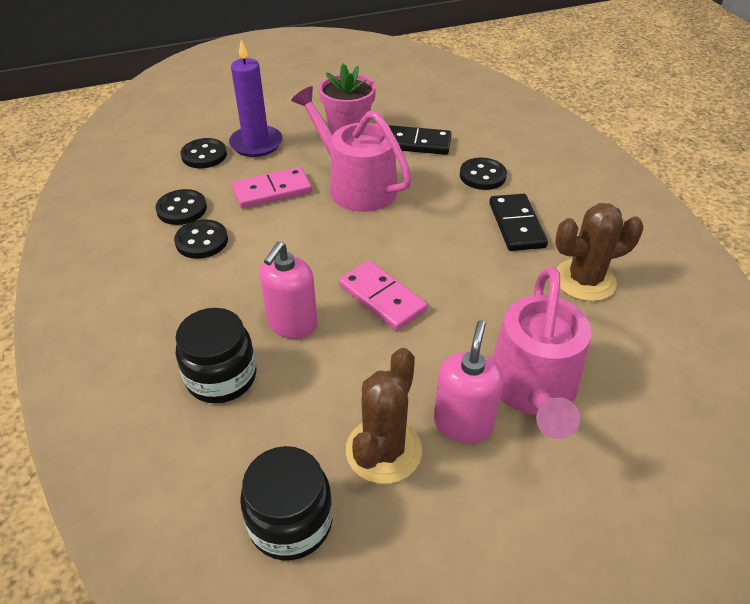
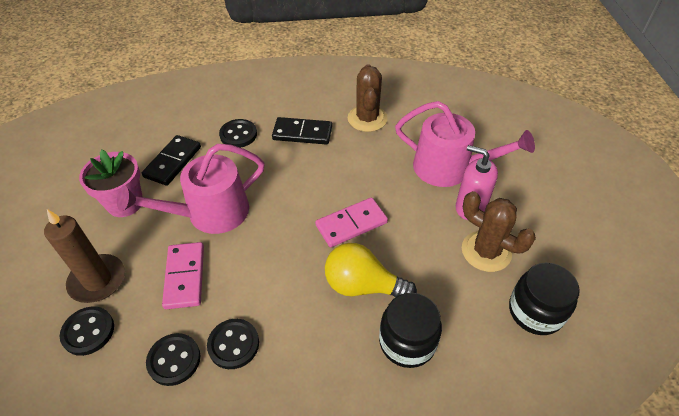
camera: 75 degrees left, 5 degrees up
purple candle [229,40,283,157] -> brown candle [44,209,125,303]
pink soap dispenser [259,242,318,339] -> yellow light bulb [325,243,417,297]

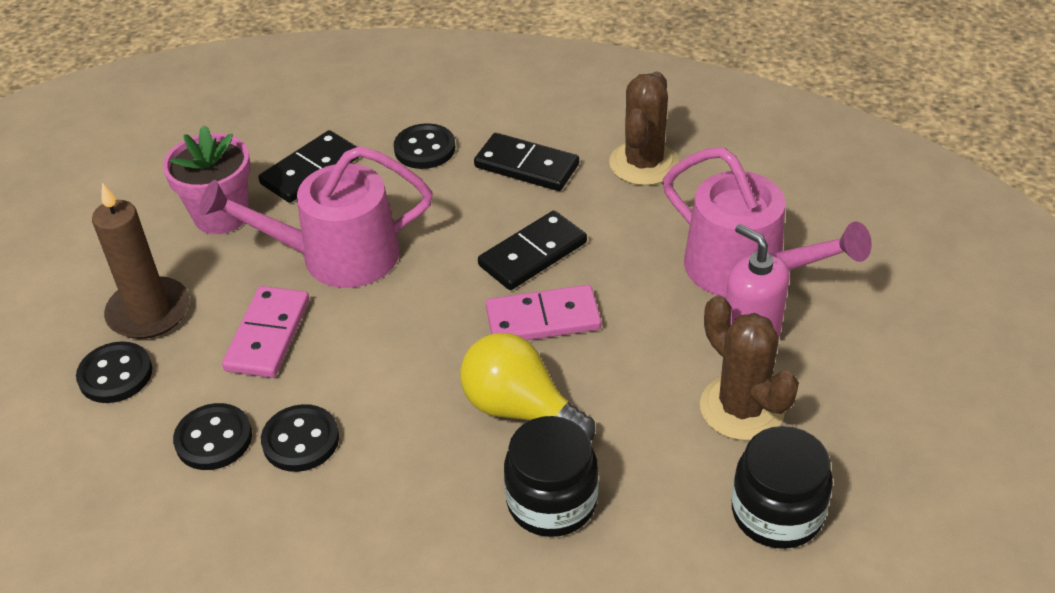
camera: 20 degrees right, 5 degrees down
none -> black domino [478,210,587,290]

